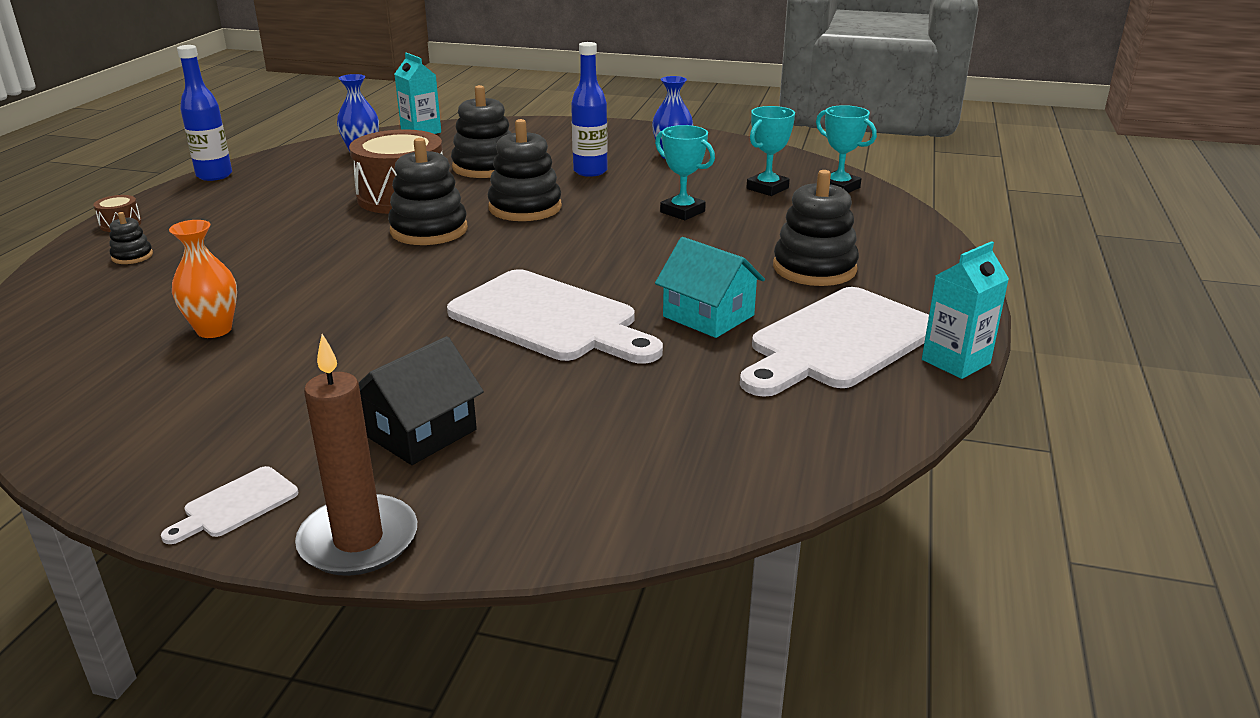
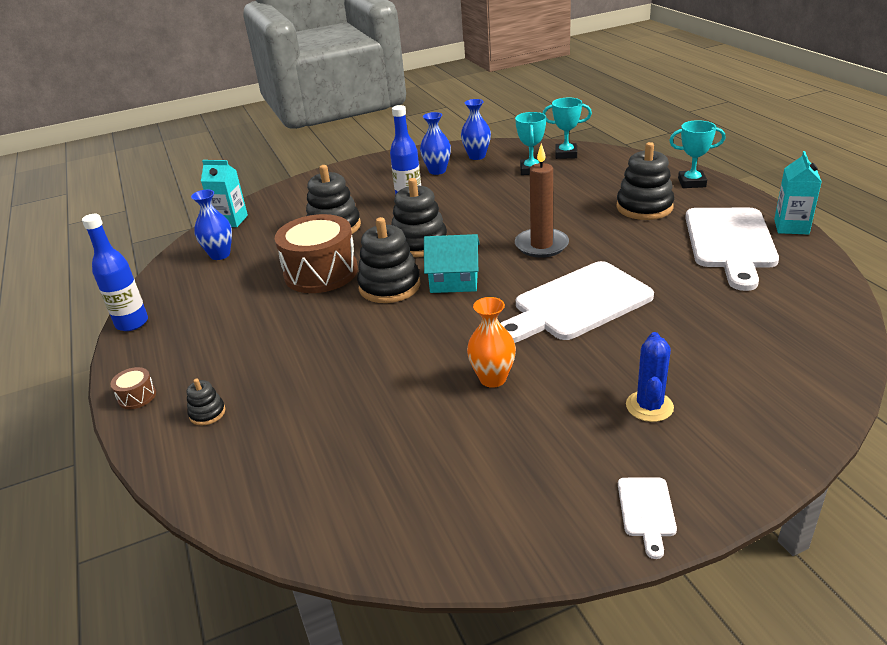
camera: 35 degrees left, 5 degrees up
orange vase [169,220,237,338] -> orange vase moved to [467,297,516,388]
brown candle [295,334,417,576] -> brown candle moved to [515,144,569,258]
black house [359,336,484,465] -> blue cactus [626,332,674,422]
white cutting board [447,269,663,364] -> white cutting board turned 150 degrees clockwise [500,261,654,343]
turquoise trophy [655,125,715,220] -> turquoise trophy moved to [669,120,725,188]
turquoise house [655,237,765,338] -> turquoise house moved to [424,234,480,293]
none -> blue vase [461,99,491,160]

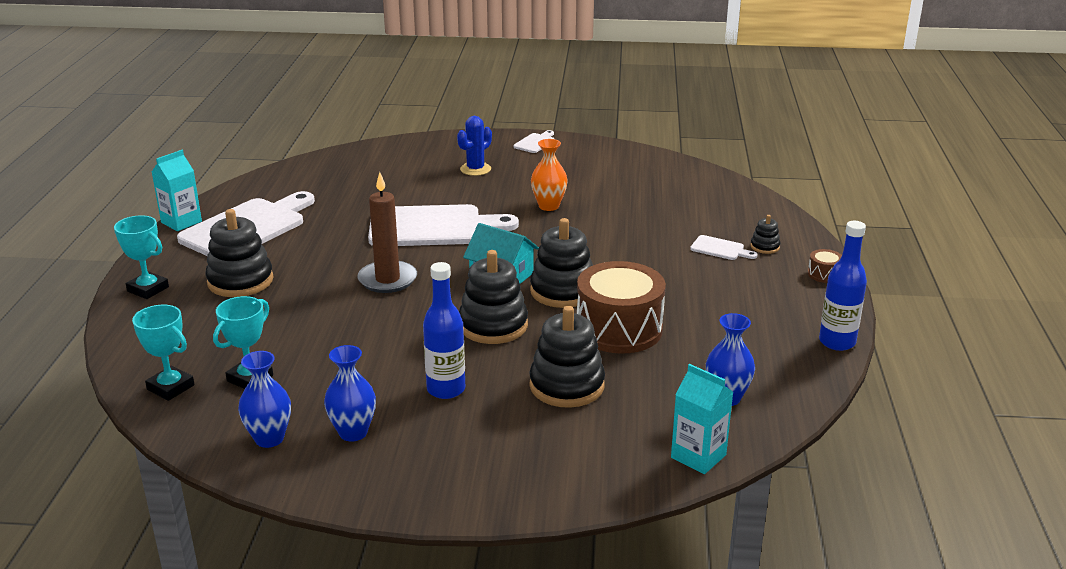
camera: 155 degrees left, 5 degrees down
none -> white cutting board [690,235,758,260]

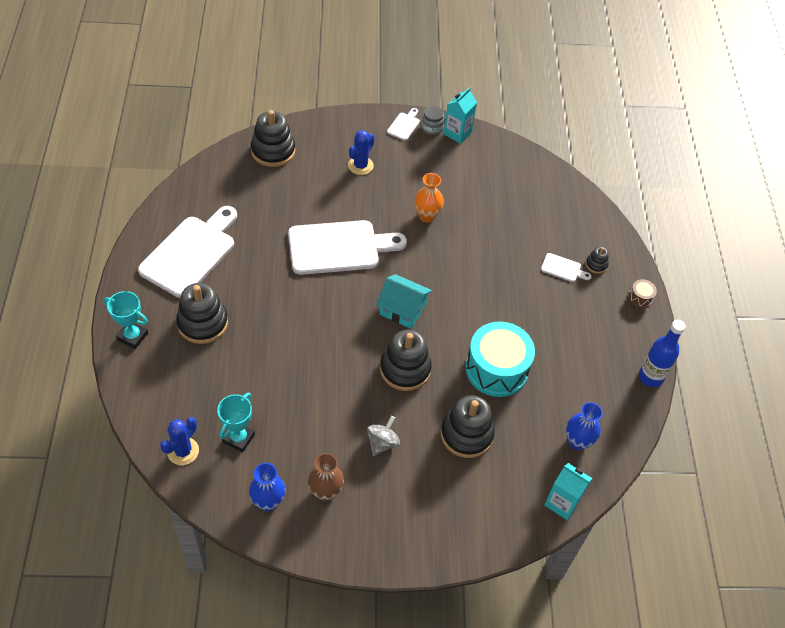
camera: 10 degrees left, 25 degrees up
turquoise trophy [132,305,195,401] -> blue cactus [160,417,199,465]
turquoise carton [152,150,202,231] -> turquoise carton moved to [443,87,477,144]
blue vase [324,345,376,442] -> brown vase [308,453,344,501]
brown candle [357,172,417,293] -> none
blue bottle [423,262,465,399] -> grey spinning top [367,416,400,456]
black stacking toy [530,218,593,308] -> black stacking toy moved to [251,110,295,167]
brown drum [577,261,666,353] -> turquoise drum [466,321,535,397]
none -> grey jar [421,106,445,135]

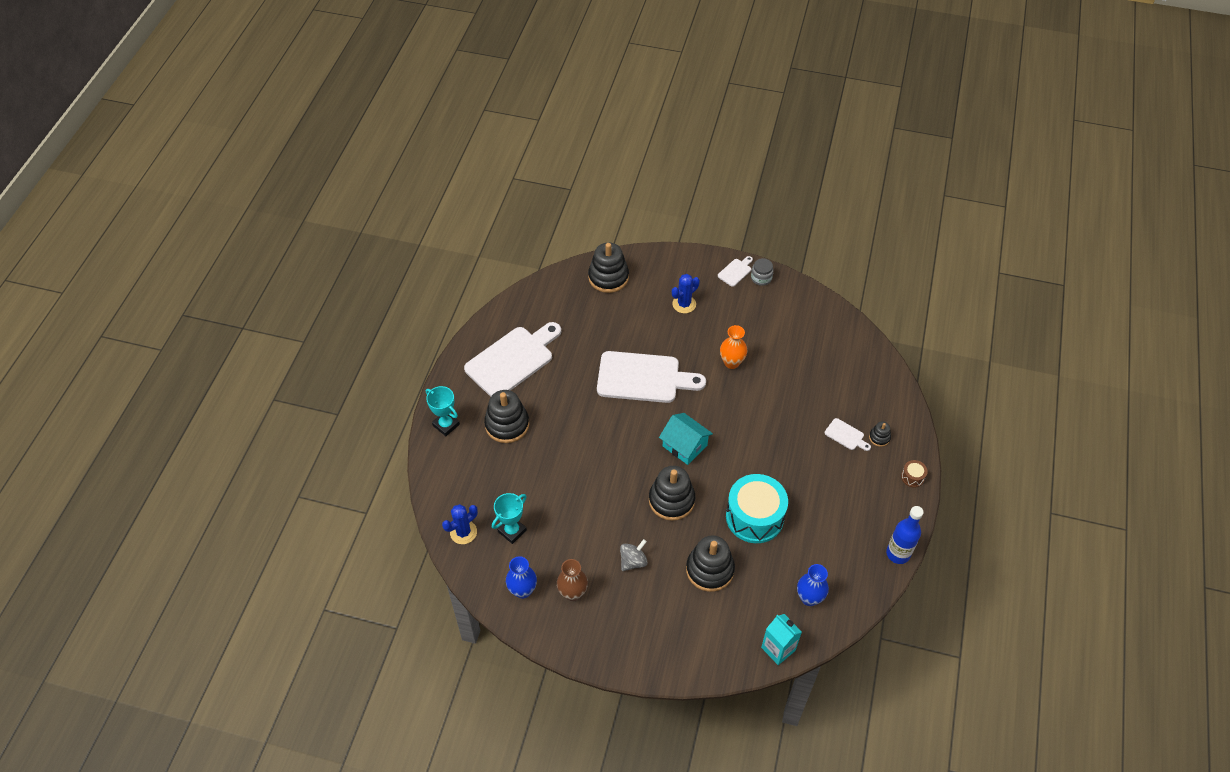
camera: 20 degrees right, 0 degrees up
turquoise carton [443,87,477,144] -> none

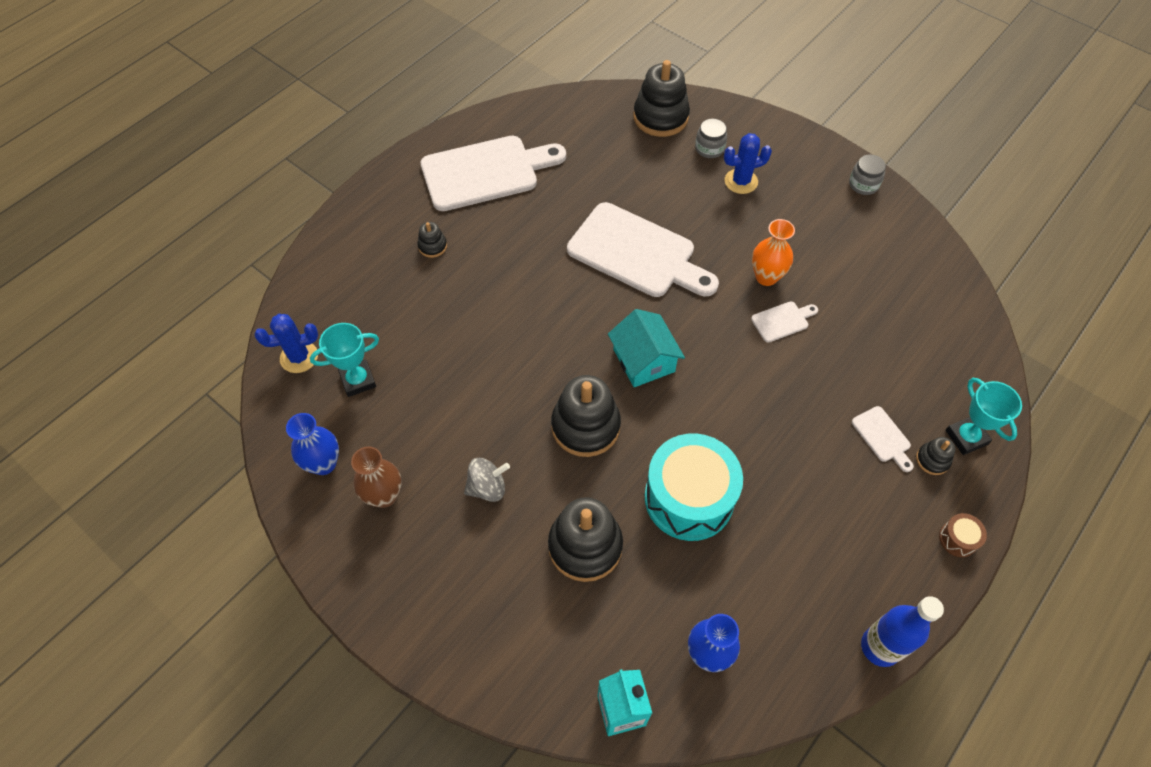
camera: 25 degrees right, 5 degrees up
turquoise trophy [426,386,460,436] -> turquoise trophy moved to [945,378,1022,455]
black stacking toy [484,390,529,443] -> black stacking toy [417,222,447,258], size x0.47
white cutting board [718,256,753,287] -> white cutting board moved to [751,301,818,343]
none -> grey jar [695,119,727,158]

